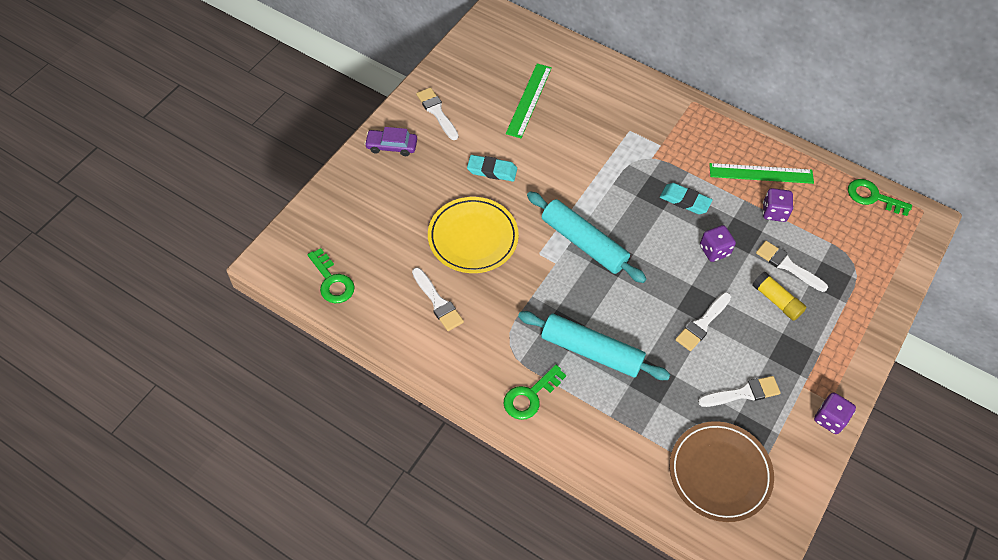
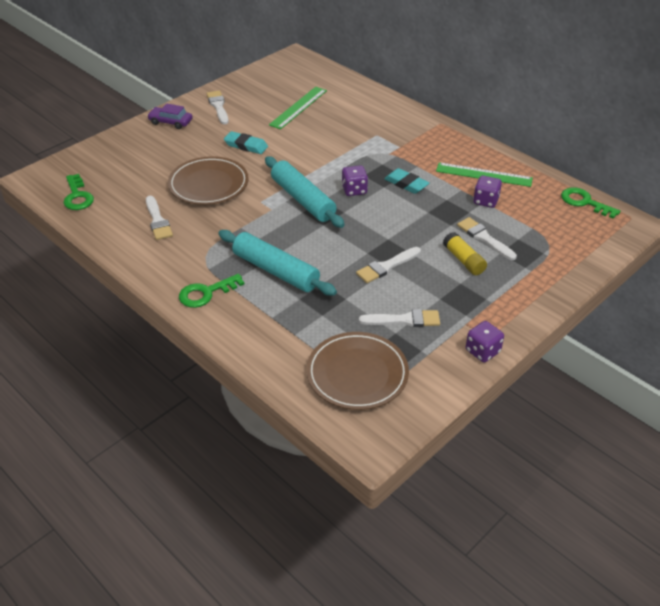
camera: 15 degrees right, 15 degrees down
yellow plate [428,197,519,273] -> brown plate [168,156,249,205]
purple dice [700,225,736,262] -> purple dice moved to [342,165,368,196]

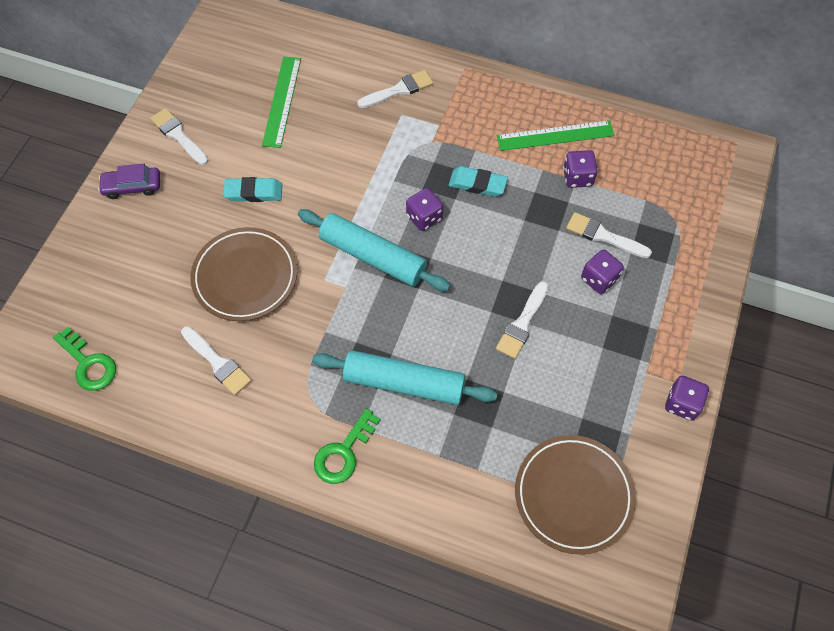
camera: 25 degrees left, 20 degrees up
white brush [359,309,440,327] -> white brush moved to [357,70,433,108]
yellow glue stick [443,232,487,275] -> purple dice [581,249,624,294]
green key [561,187,620,219] -> none

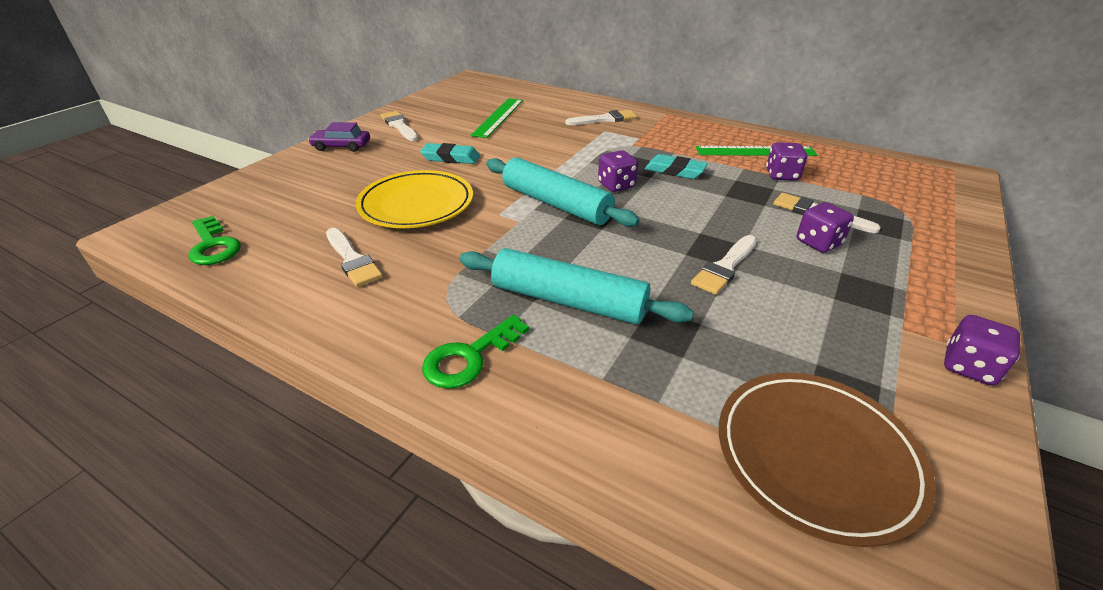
camera: 10 degrees right, 25 degrees down
brown plate [191,227,297,321] -> yellow plate [356,170,473,228]

